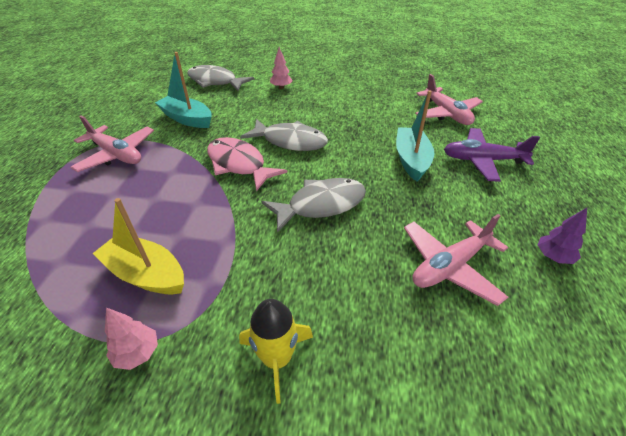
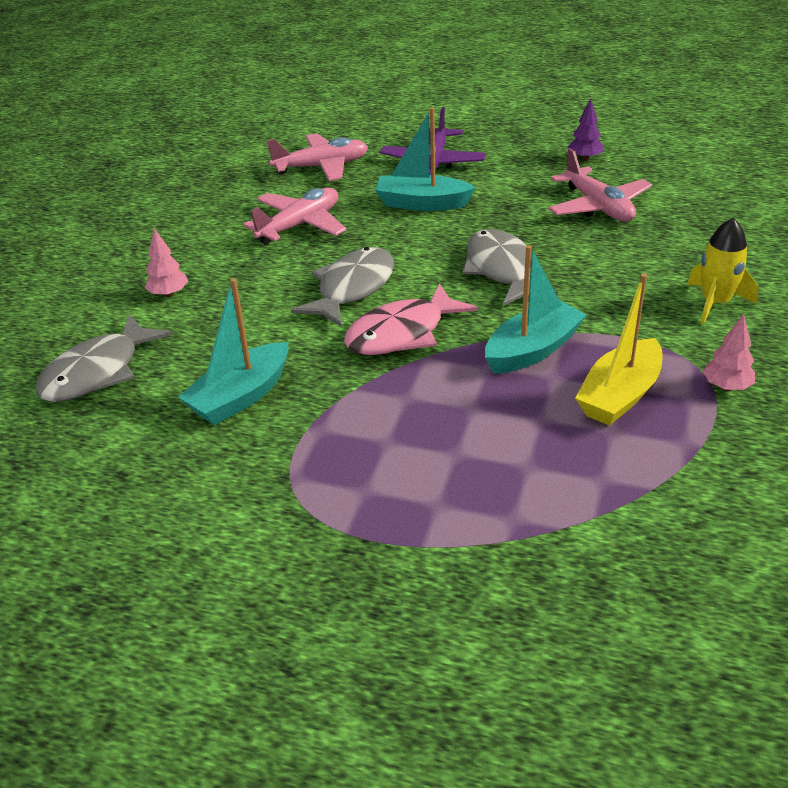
camera: 80 degrees left, 5 degrees down
pink plane [70,115,154,172] -> pink plane moved to [243,188,347,245]
none -> turquoise boat [485,245,587,374]

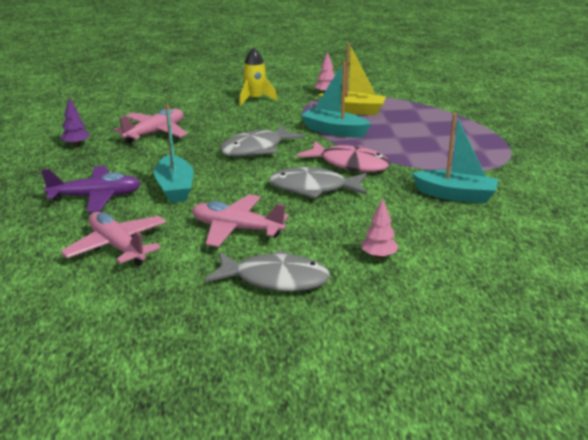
camera: 115 degrees left, 10 degrees down
grey fish [35,314,172,402] -> grey fish moved to [205,250,330,291]

